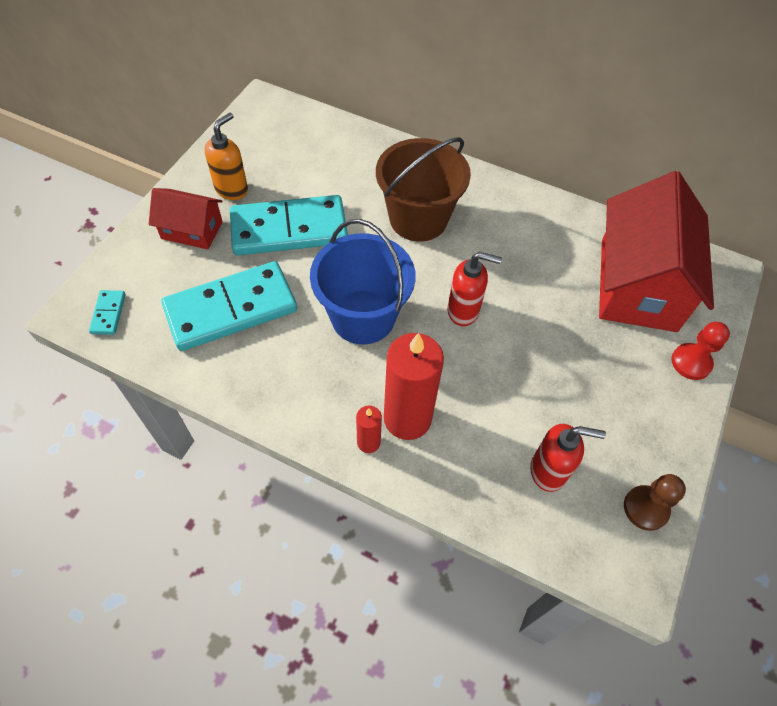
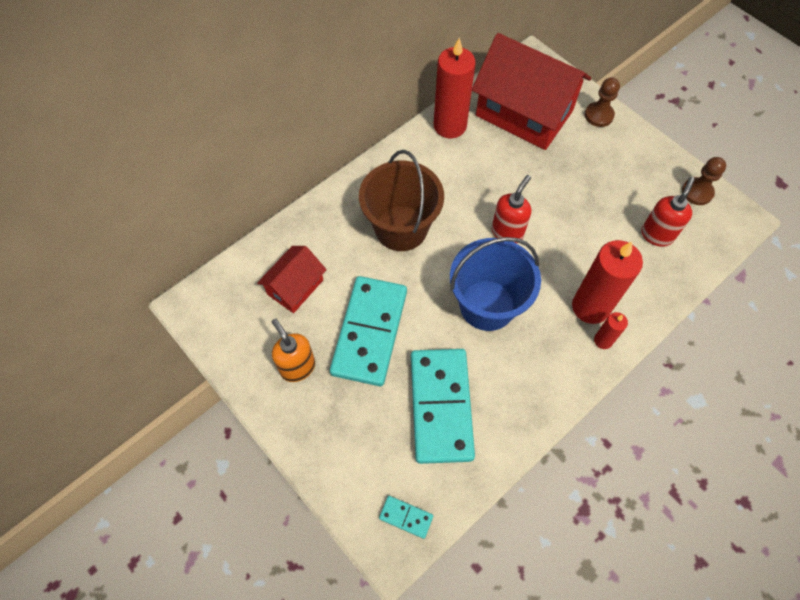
camera: 65 degrees left, 5 degrees up
red house [149,188,223,250] -> red house moved to [257,246,327,313]
red pawn [671,322,730,380] -> brown pawn [585,77,620,127]
none -> red candle [434,38,476,138]

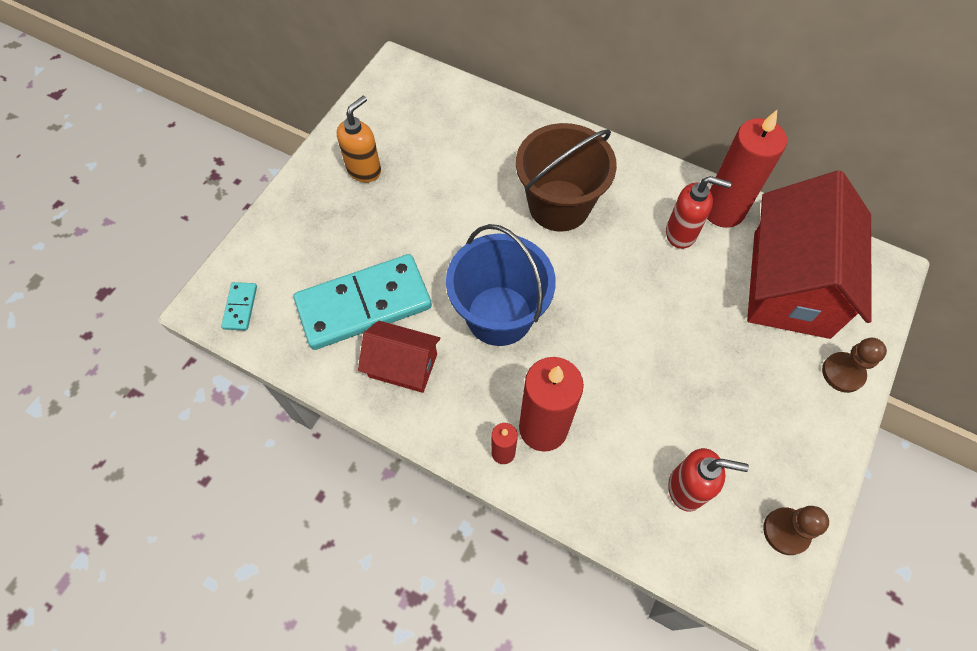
camera: 70 degrees right, 0 degrees up
red house [257,246,327,313] -> red house moved to [358,321,440,393]
turquoise domino [330,276,407,386] -> none
red soap dispenser [492,175,531,243] -> red soap dispenser moved to [666,176,732,249]

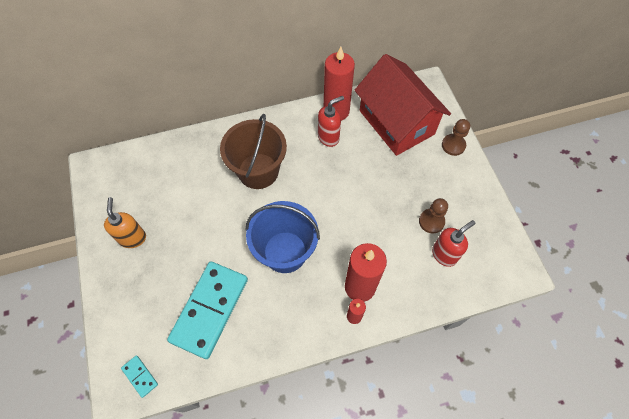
camera: 45 degrees left, 0 degrees up
red house [358,321,440,393] -> none
brown pawn [763,506,829,555] -> brown pawn moved to [419,198,448,234]

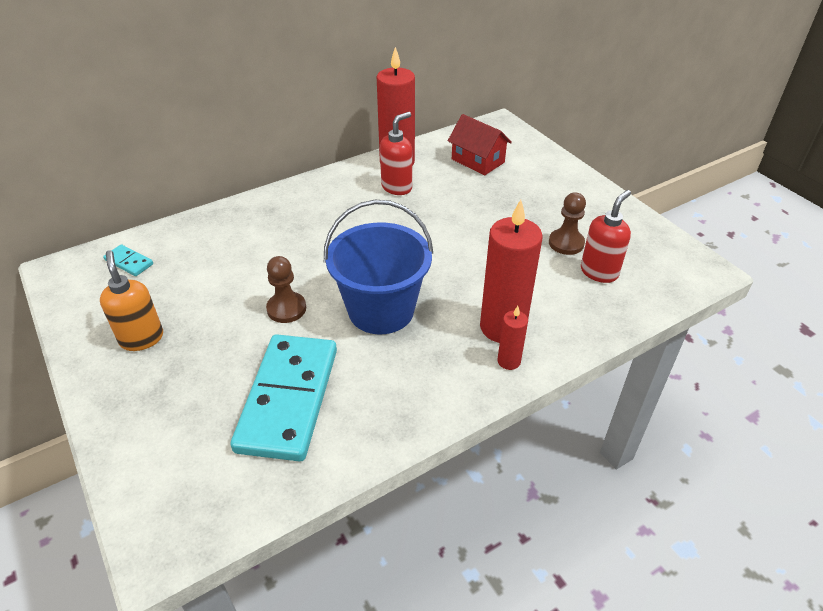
camera: 15 degrees left, 20 degrees down
turquoise domino [121,355,158,398] -> turquoise domino moved to [103,244,153,276]
brown bucket [220,114,287,189] -> none
red house [355,54,451,156] -> red house [448,114,512,175], size x0.51
brown pawn [442,119,470,156] -> brown pawn moved to [266,256,306,323]

